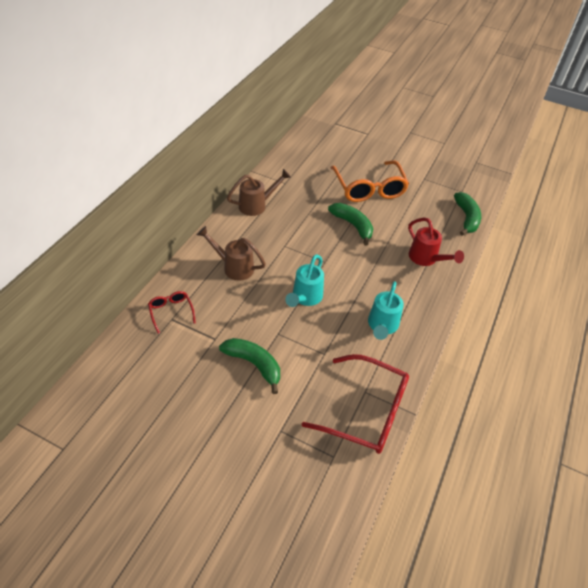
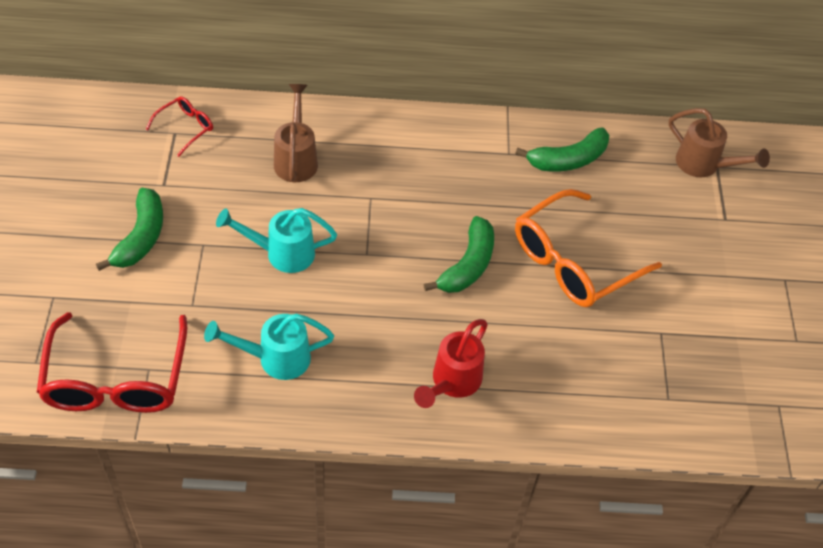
camera: 65 degrees right, 5 degrees up
brown watering can [227,169,291,216] -> brown watering can moved to [669,108,770,177]
green banana [454,192,481,236] -> green banana moved to [515,128,609,172]

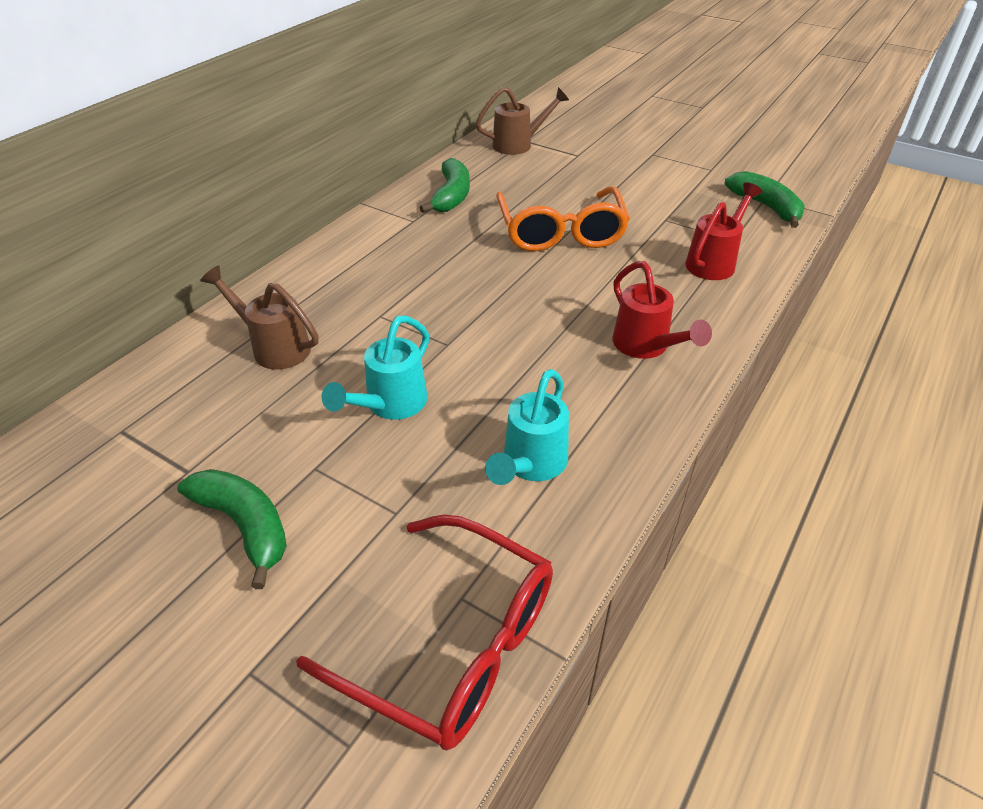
camera: 55 degrees left, 10 degrees down
red glasses [145,96,213,157] -> none
green banana [424,216,494,293] -> green banana moved to [724,171,805,228]
none -> red watering can [685,183,762,280]

